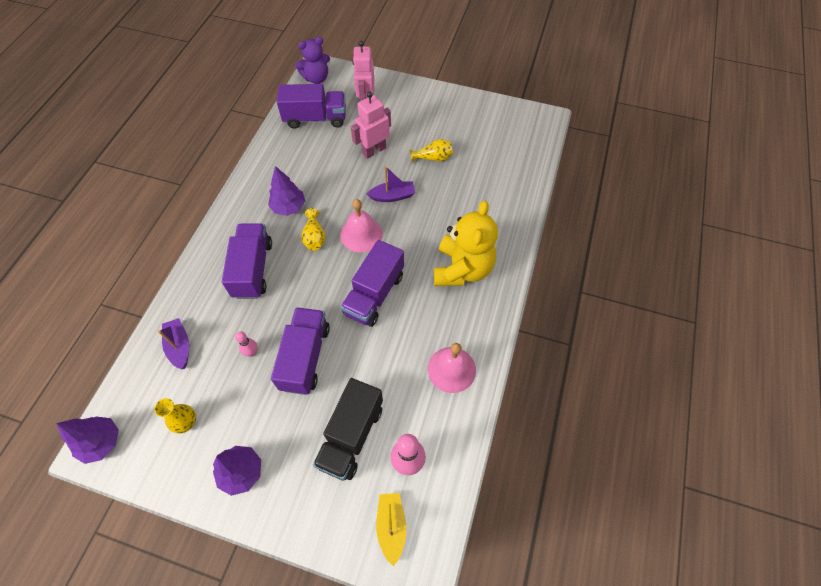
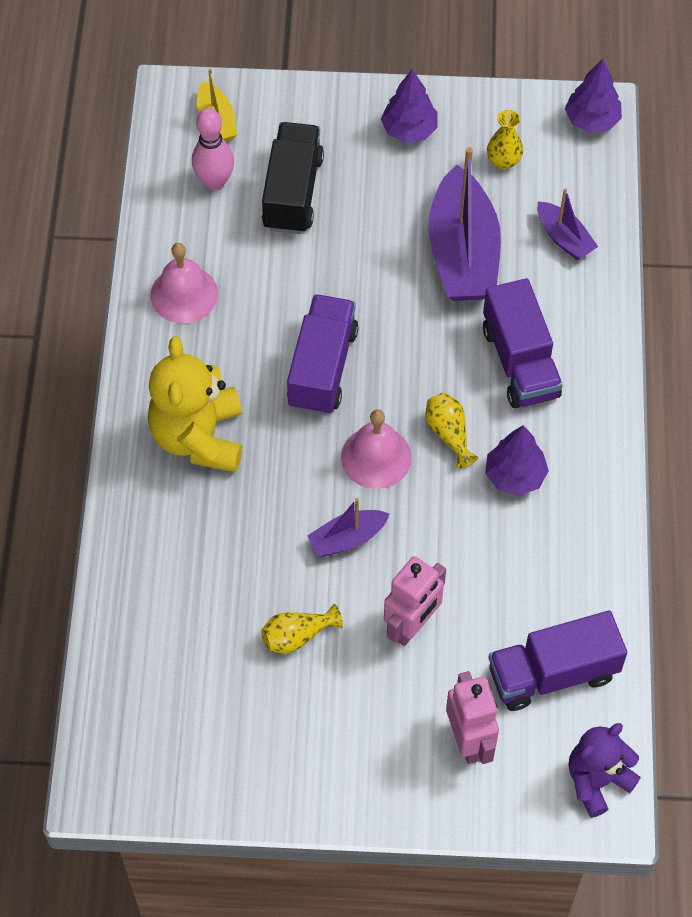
camera: 165 degrees right, 0 degrees up
pink bowling pin [235,331,258,357] -> purple boat [428,147,501,301]
purple truck [271,307,330,395] -> none

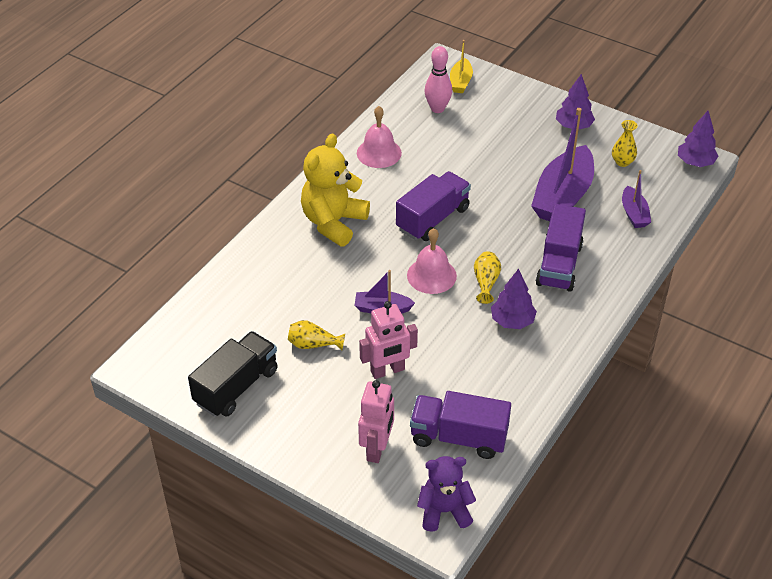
camera: 30 degrees right, 15 degrees down
black truck [262,122,324,234] -> black truck moved to [188,331,278,417]

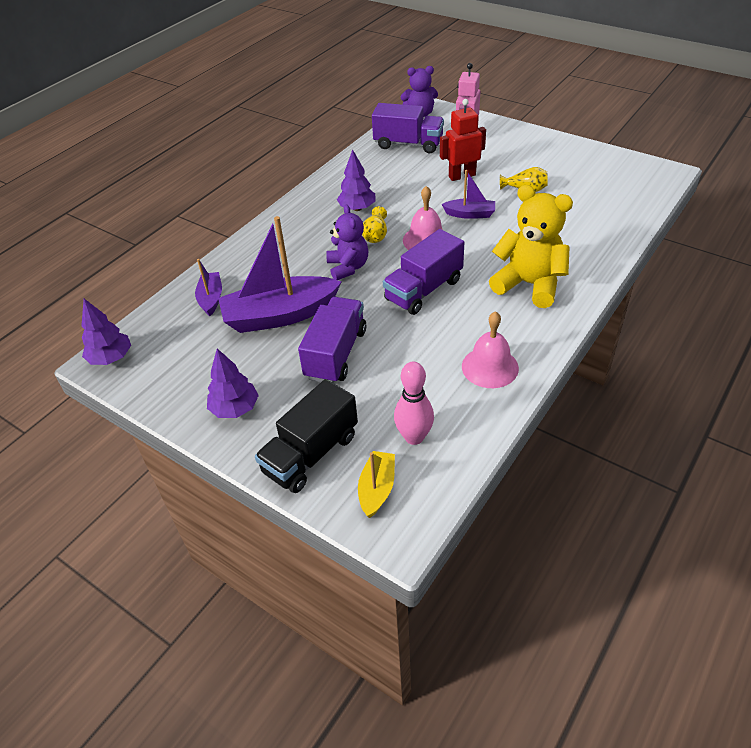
camera: 175 degrees left, 0 degrees up
black truck [188,331,278,417] -> black truck moved to [255,379,358,493]
yellow teddy bear [301,133,370,246] -> yellow teddy bear turned 90 degrees counterclockwise [489,185,573,308]
pink robot [359,301,418,379] -> red robot [440,99,486,181]
purple boat [531,108,594,221] -> purple boat turned 135 degrees counterclockwise [218,216,341,333]
purple truck [536,204,586,292] -> purple truck moved to [298,297,366,383]
yellow vase [612,120,638,167] -> none
none -> purple teddy bear [326,204,368,280]

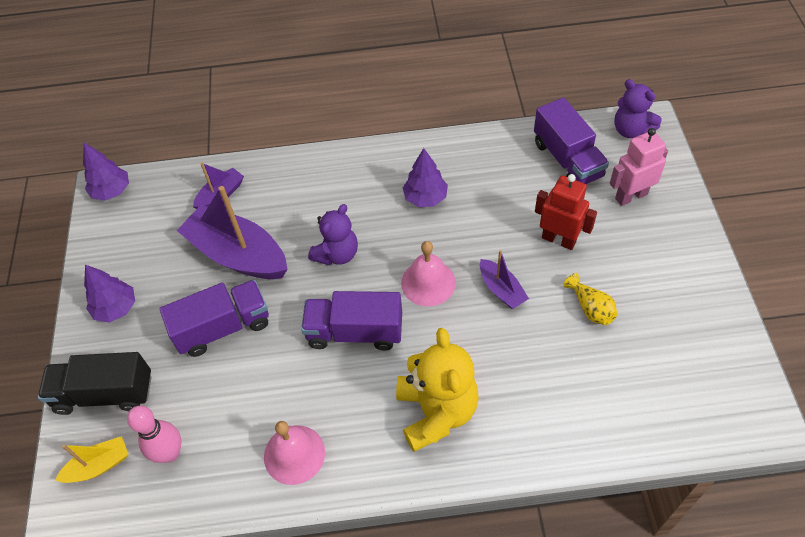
camera: 50 degrees right, 10 degrees up
yellow vase [362,206,387,243] -> none

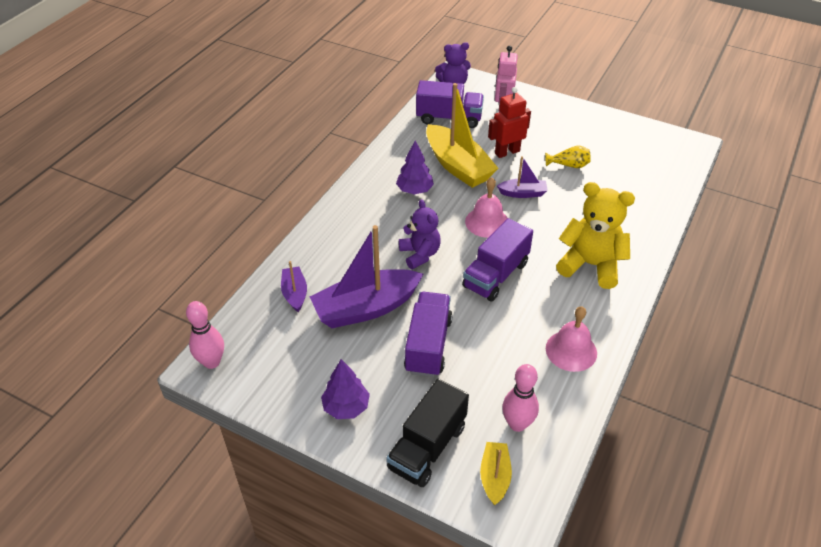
camera: 60 degrees left, 10 degrees down
purple tree [83,143,129,201] -> pink bowling pin [186,301,224,369]
none -> yellow boat [426,83,499,188]

